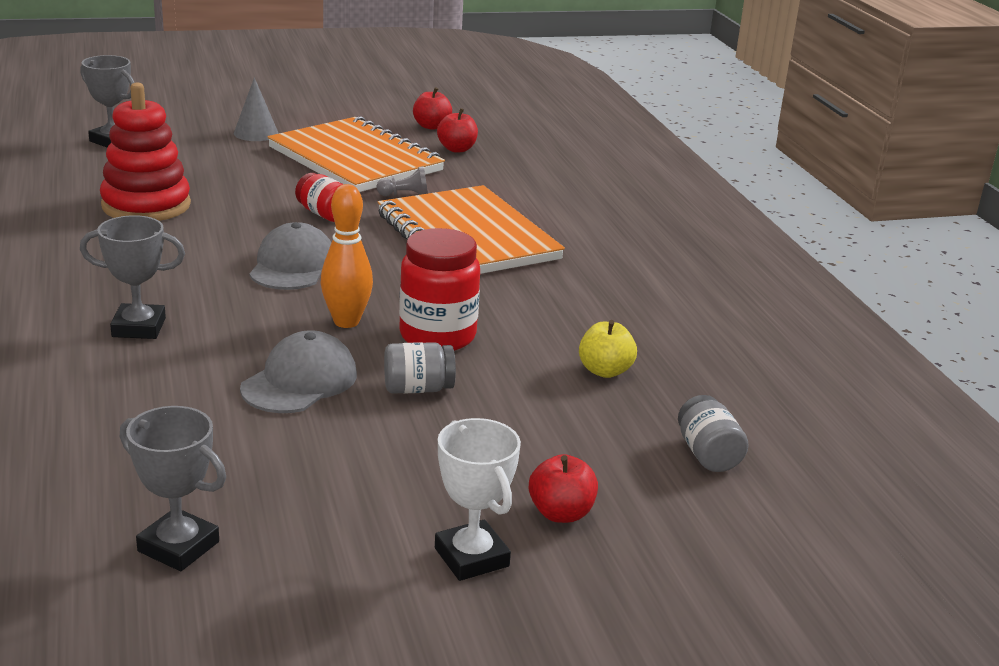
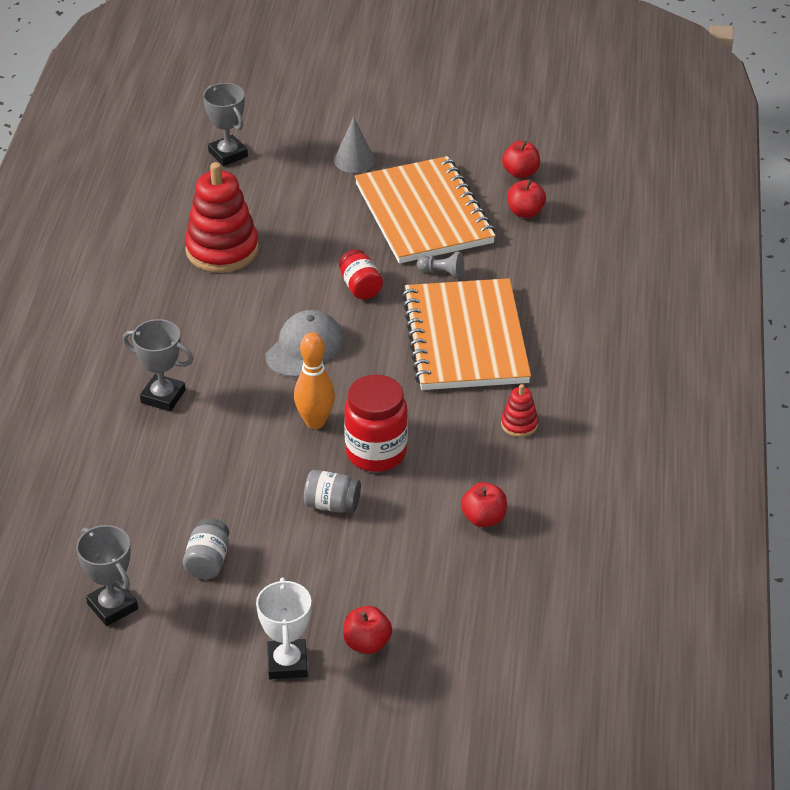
camera: 25 degrees right, 15 degrees up
grey cap [240,330,357,413] -> none
yellow apple [579,320,637,378] -> red apple [461,482,507,527]
grey jar [678,395,749,472] -> grey jar moved to [183,518,229,579]
none -> red stacking toy [501,384,538,437]

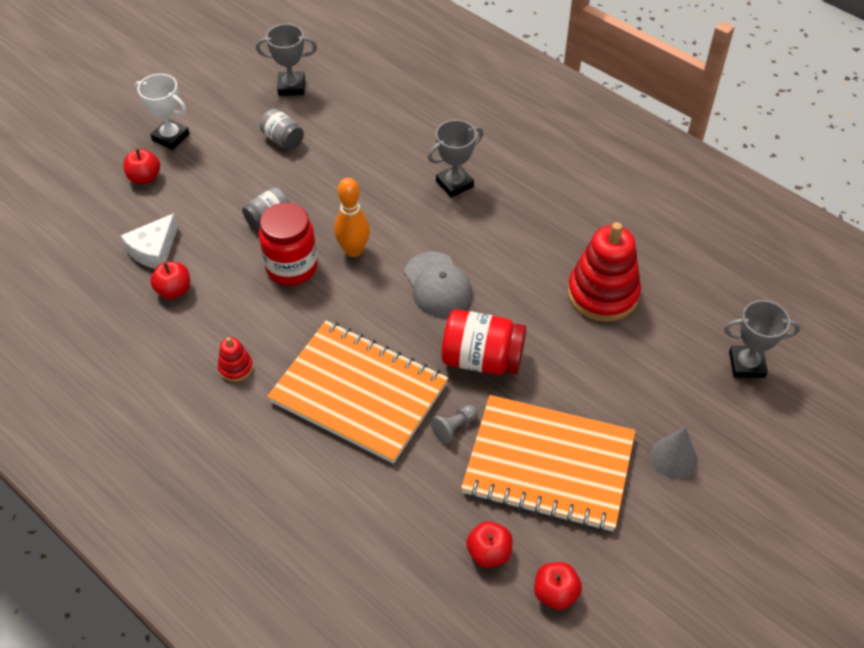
camera: 125 degrees right, 10 degrees up
red jar [339,249,383,300] -> red jar [441,309,526,375], size x1.68
none -> white cheese [121,213,178,269]

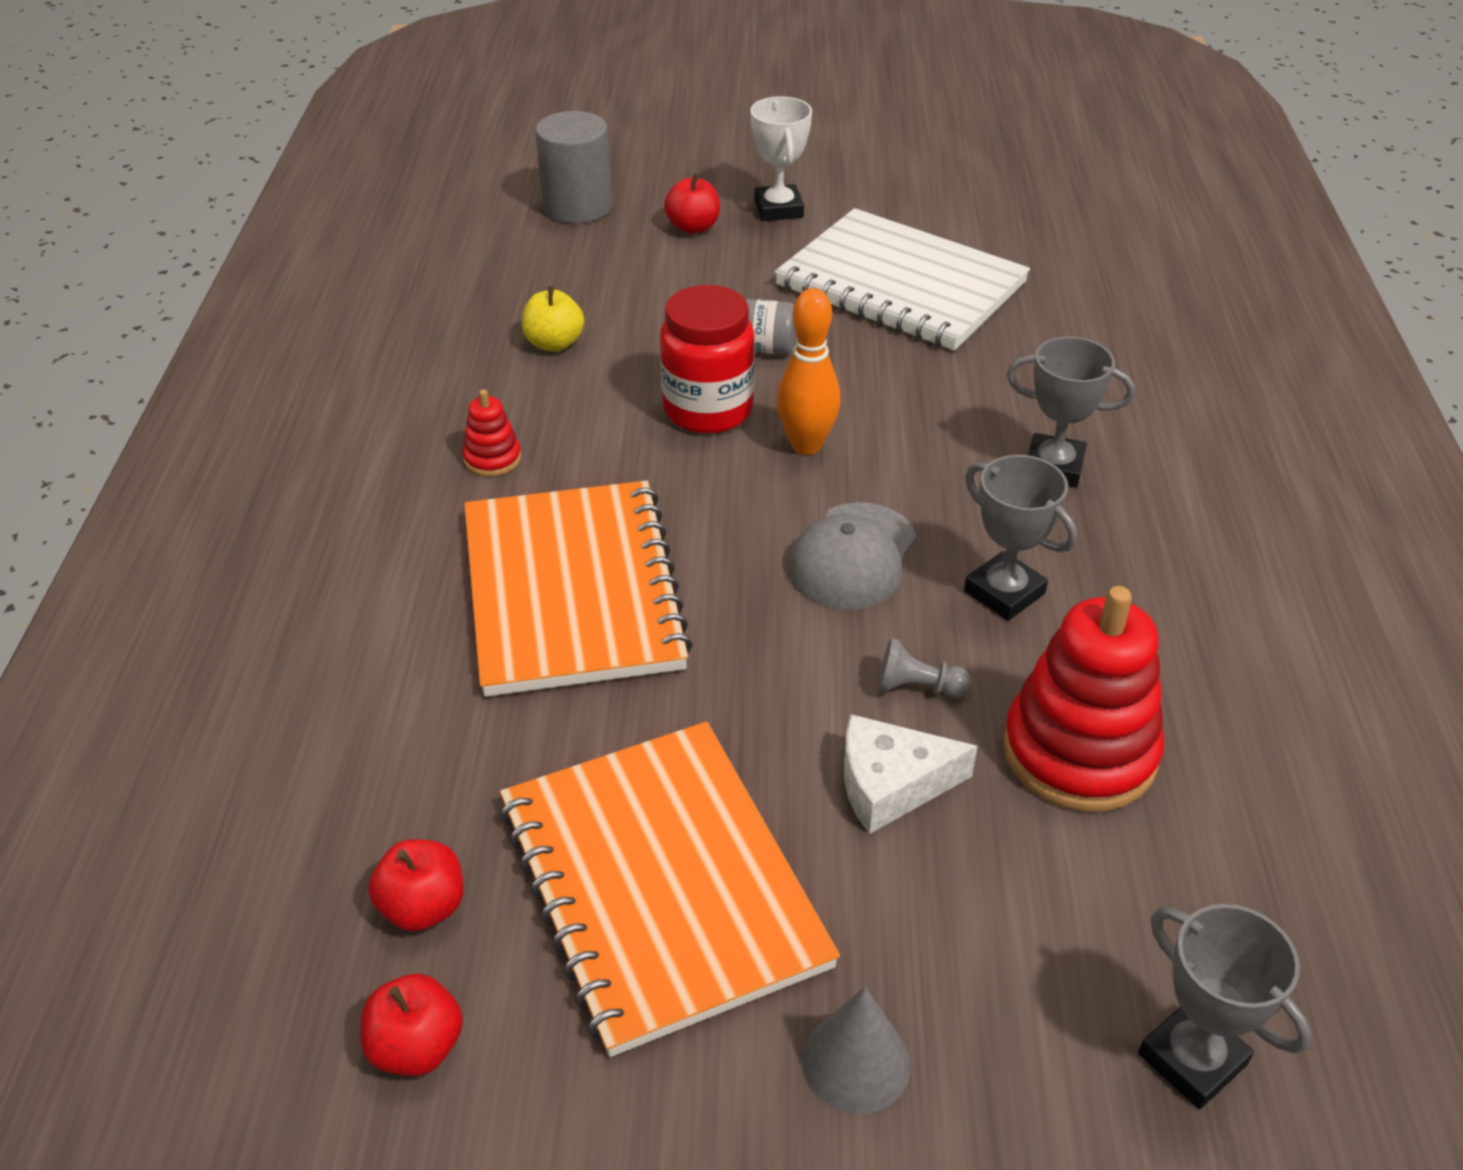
camera: 50 degrees right, 10 degrees down
white cheese [121,213,178,269] -> white cheese moved to [844,714,978,834]
red apple [150,261,190,299] -> yellow apple [522,286,584,352]
grey trophy [256,24,317,96] -> grey trophy moved to [964,455,1077,621]
grey jar [260,109,304,150] -> white notebook [774,208,1030,350]
grey pawn [431,405,478,444] -> grey pawn moved to [877,638,972,698]
red jar [441,309,526,375] -> none
none -> grey cylinder [535,111,612,223]

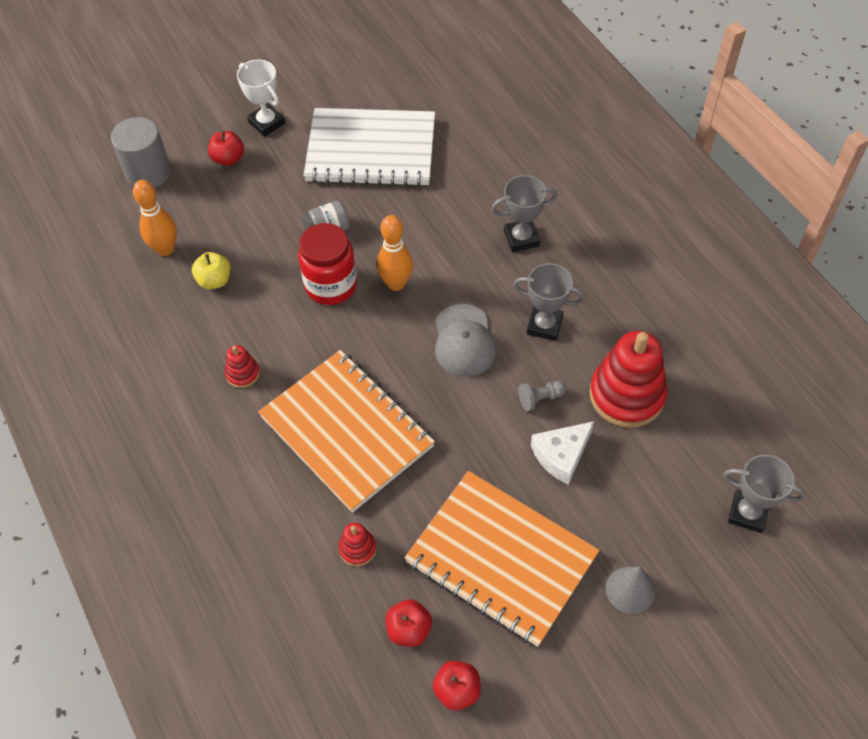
camera: 30 degrees left, 15 degrees up
none -> orange bowling pin [133,180,177,256]
none -> red stacking toy [338,523,376,566]

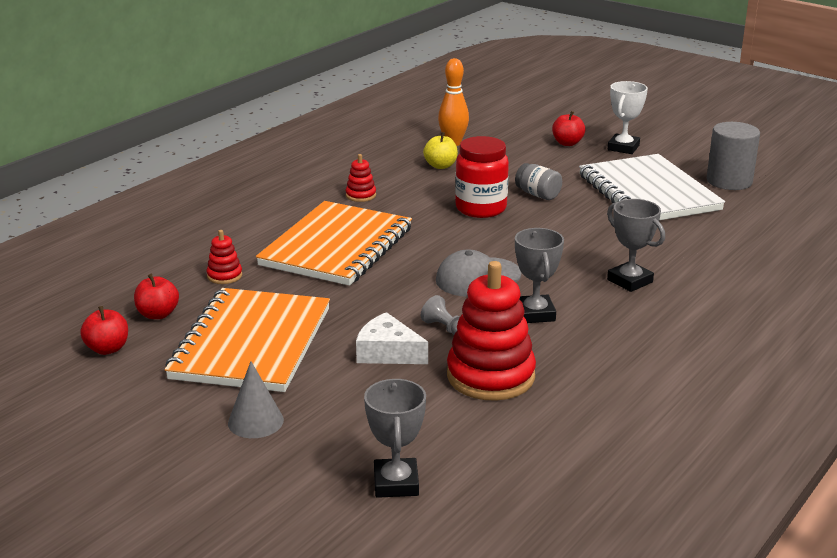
camera: 65 degrees right, 30 degrees down
grey cylinder [111,117,171,188] -> grey cylinder moved to [707,122,760,190]
orange bowling pin [377,215,413,291] -> none

